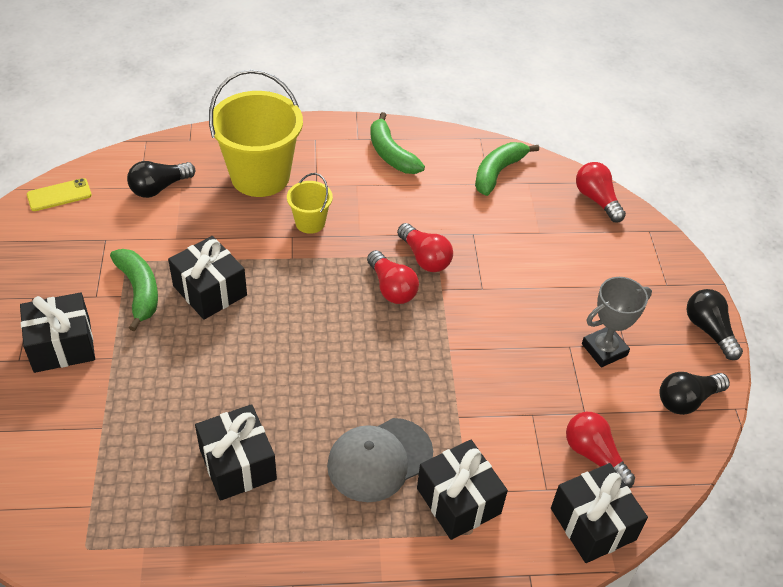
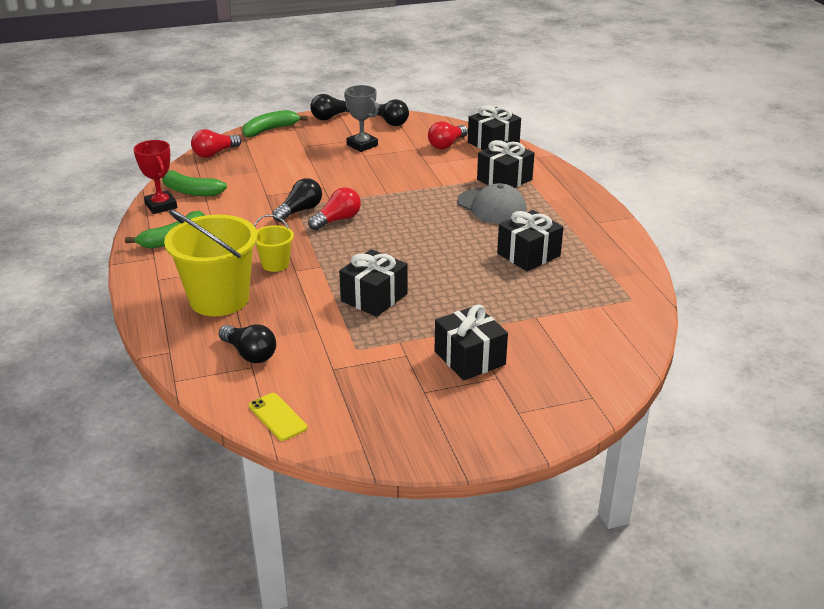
camera: 100 degrees left, 15 degrees down
green banana [110,249,158,331] -> green banana moved to [242,110,308,137]
red light bulb [397,223,453,272] -> black light bulb [272,178,322,222]
none -> red trophy [133,140,177,214]

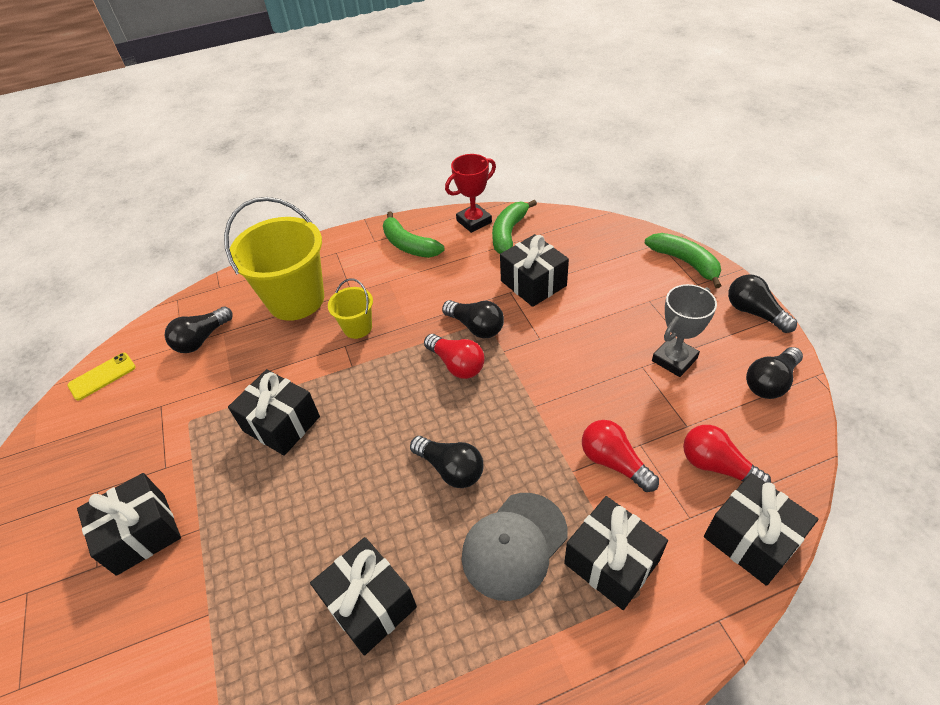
camera: 90 degrees right, 15 degrees up
red light bulb [191,129,242,158] -> red light bulb moved to [582,420,659,492]
none -> black light bulb [410,436,483,488]
none -> black gift [500,234,569,307]

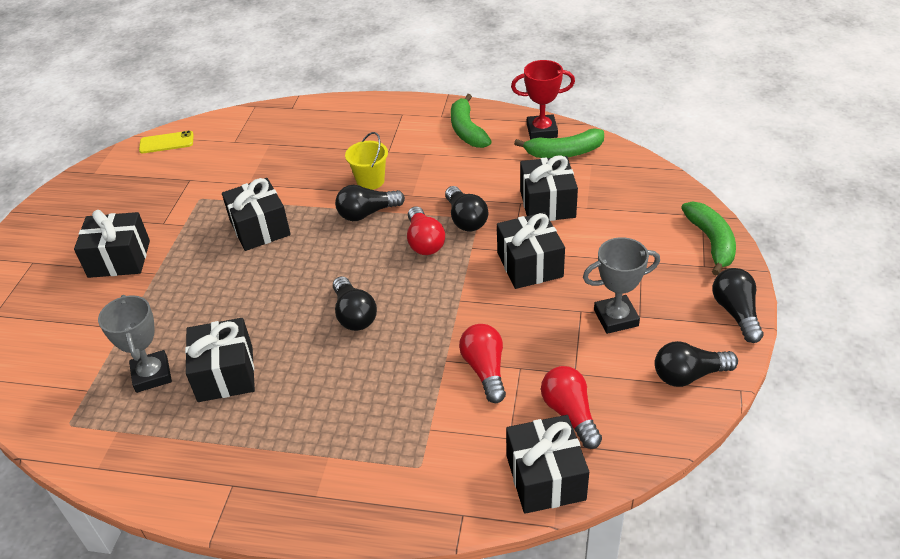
camera: 30 degrees right, 5 degrees down
black light bulb [165,307,232,353] -> black light bulb moved to [335,185,405,221]
yellow bucket [224,197,324,321] -> none
grey cap [462,493,567,601] -> none
green banana [492,200,537,254] -> green banana turned 150 degrees counterclockwise [514,128,604,158]
black gift [564,496,668,610] -> black gift moved to [497,212,565,289]
none -> grey trophy [98,295,172,393]

